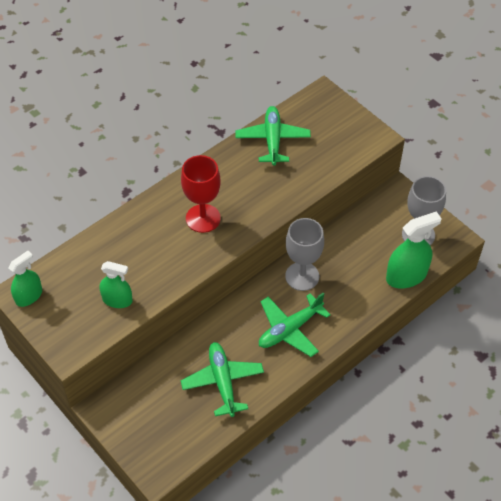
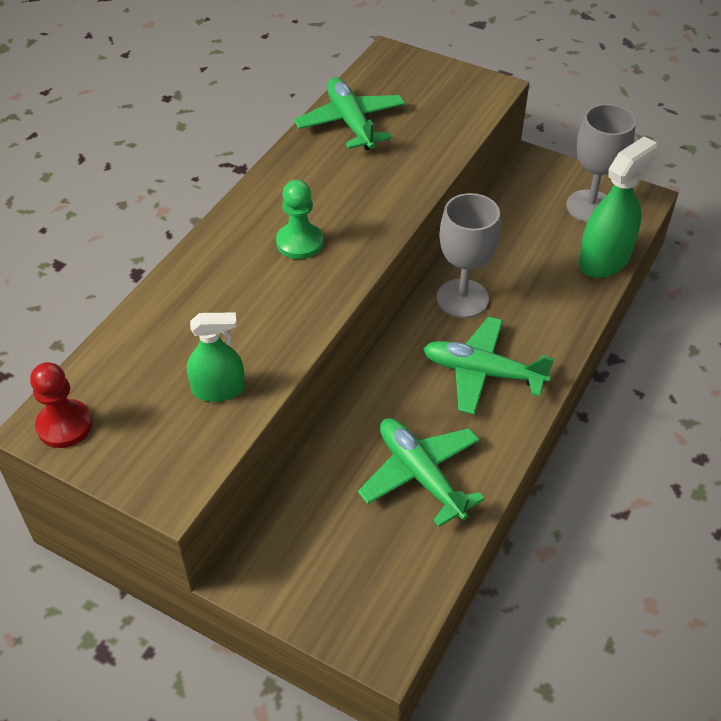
camera: 20 degrees left, 5 degrees down
green spray bottle [9,251,42,307] -> red pawn [30,362,93,448]
red goblet [181,155,221,233] -> green pawn [276,180,323,259]
green plane [259,293,331,357] -> green plane turned 75 degrees clockwise [423,317,555,415]

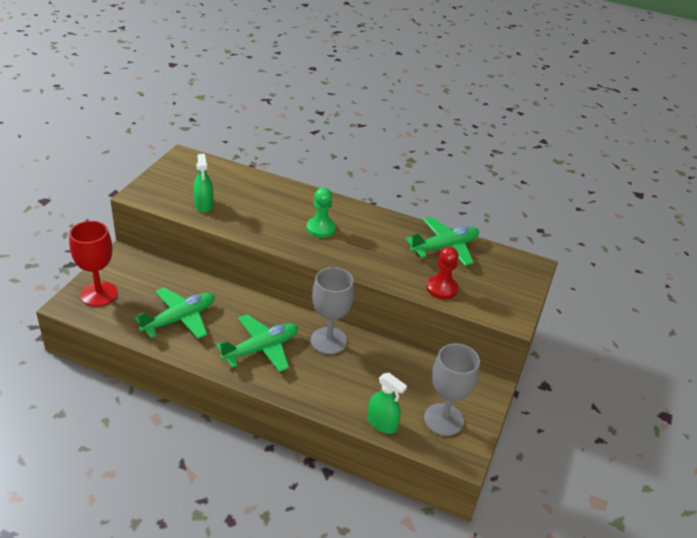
camera: 80 degrees right, 10 degrees down
red pawn [30,362,93,448] -> red pawn moved to [426,246,459,299]
green plane [423,317,555,415] -> green plane turned 45 degrees clockwise [216,314,298,372]
green spray bottle [578,136,657,278] -> green spray bottle [367,373,407,434], size x0.64
none -> red goblet [69,221,118,307]

